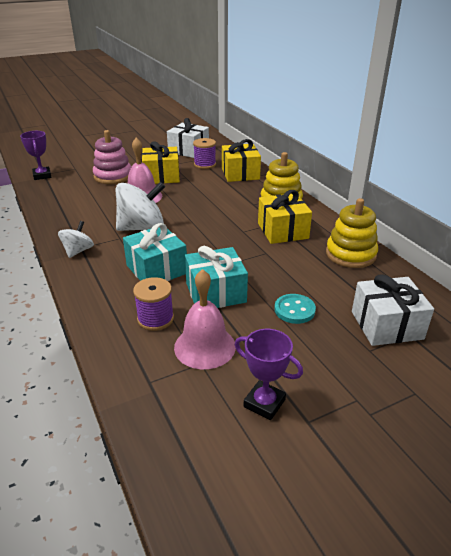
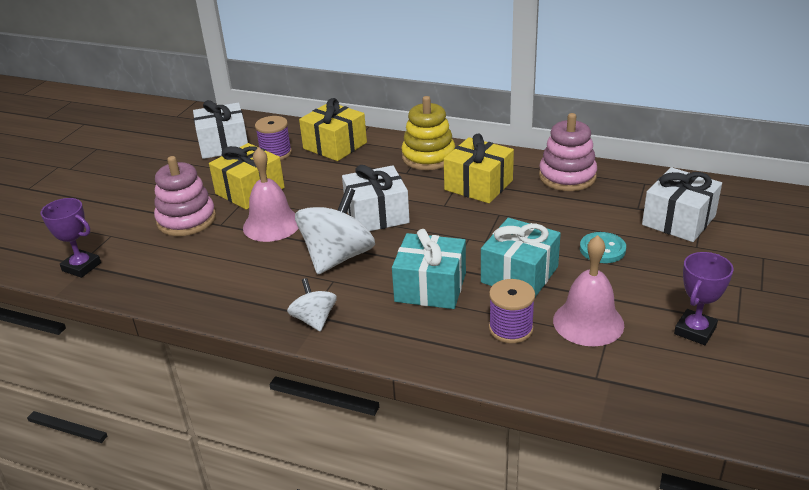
camera: 40 degrees left, 0 degrees up
purple trophy [235,329,303,420] -> purple trophy turned 45 degrees counterclockwise [674,252,733,345]
yellow stacking toy [326,198,378,268] -> pink stacking toy [539,113,597,191]
none -> white gift [342,165,410,231]

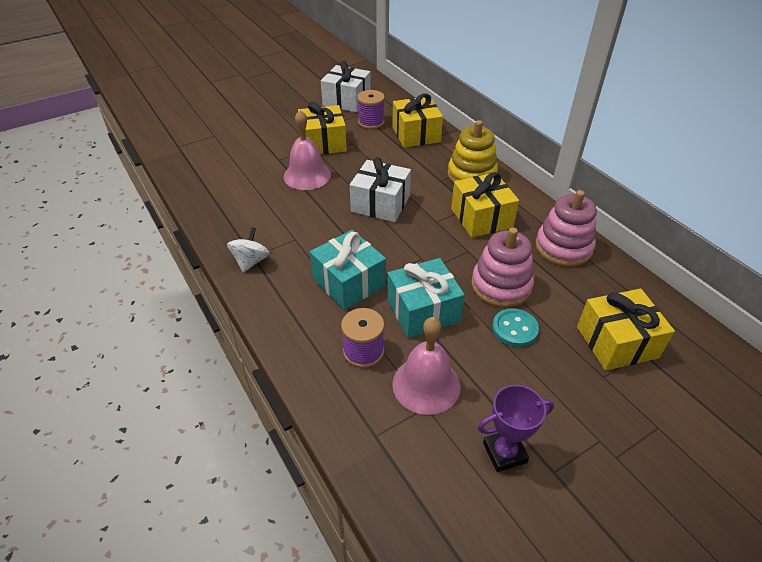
camera: 35 degrees right, 10 degrees up
purple trophy [41,198,101,278] -> none
pink stacking toy [154,156,216,236] -> pink stacking toy moved to [471,227,534,308]
white spinning top [295,187,375,274] -> none
white gift [642,167,722,242] -> yellow gift [577,288,675,371]

